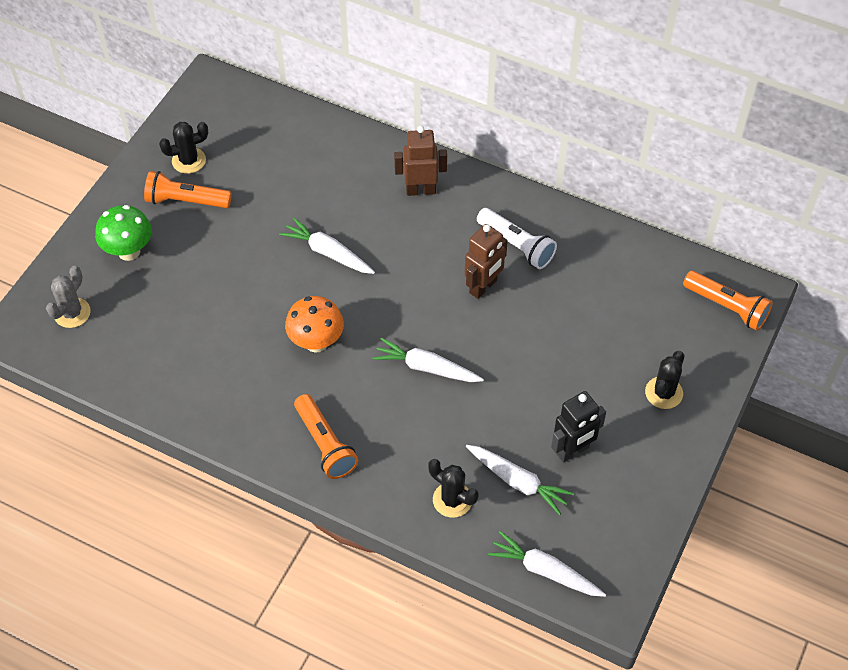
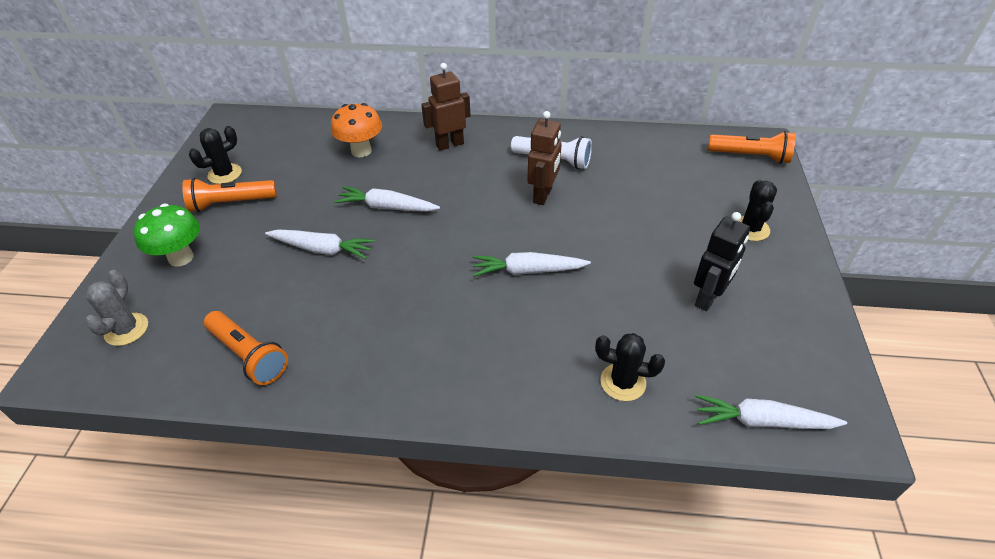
camera: 20 degrees left, 10 degrees down
orange mushroom [285,296,344,353] -> orange mushroom moved to [331,103,382,157]
orange flashlight [294,394,358,479] -> orange flashlight moved to [204,311,288,385]
white carrot [466,445,574,515] -> white carrot moved to [265,229,375,259]

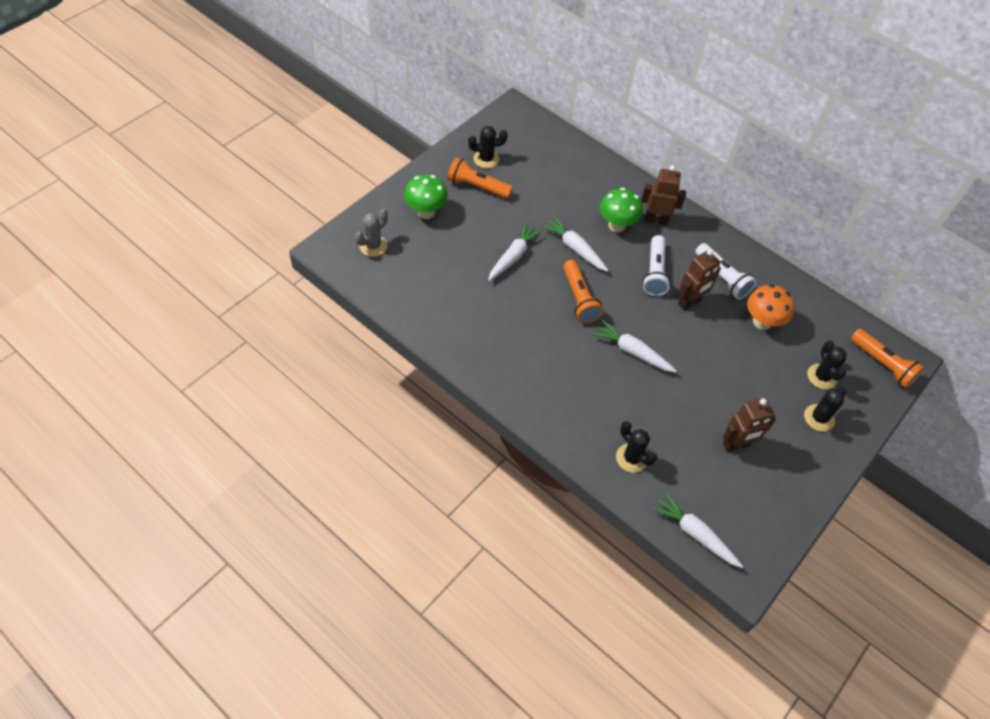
camera: 30 degrees right, 10 degrees up
orange flashlight [204,311,288,385] -> orange flashlight moved to [563,260,603,323]
white carrot [265,229,375,259] -> white carrot turned 105 degrees counterclockwise [488,222,543,281]
orange mushroom [331,103,382,157] -> orange mushroom moved to [747,284,794,330]
black robot [694,212,750,311] -> brown robot [723,397,776,452]
none -> green mushroom [600,187,643,232]
none -> white flashlight [642,235,671,296]
none -> black cactus [807,341,847,389]

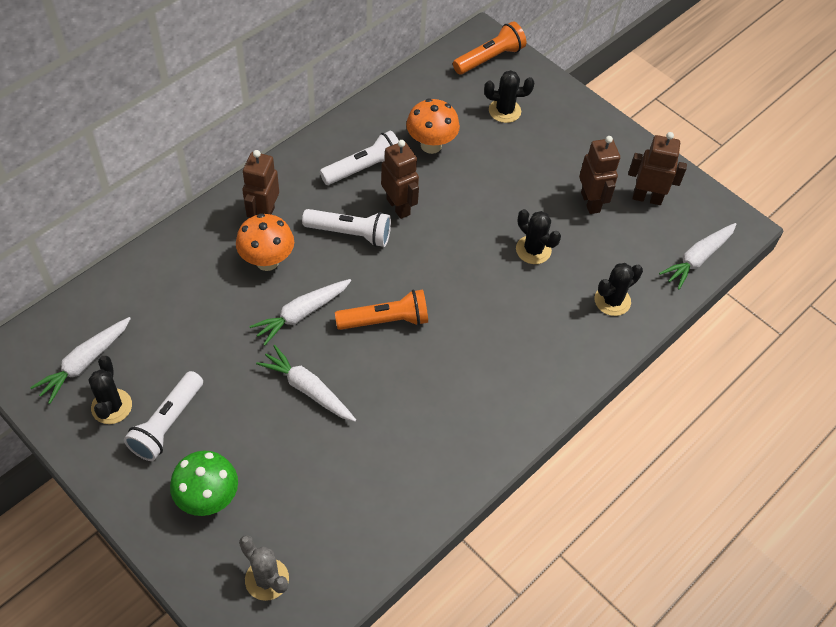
camera: 85 degrees left, 0 degrees up
orange flashlight [447,157,513,199] -> white flashlight [124,371,203,461]
white carrot [593,320,677,373] -> white carrot moved to [30,317,131,404]
green mushroom [600,187,643,232] -> orange mushroom [236,213,294,271]
black cactus [804,387,846,432] -> black cactus moved to [516,209,561,264]
none -> brown robot [628,132,687,205]

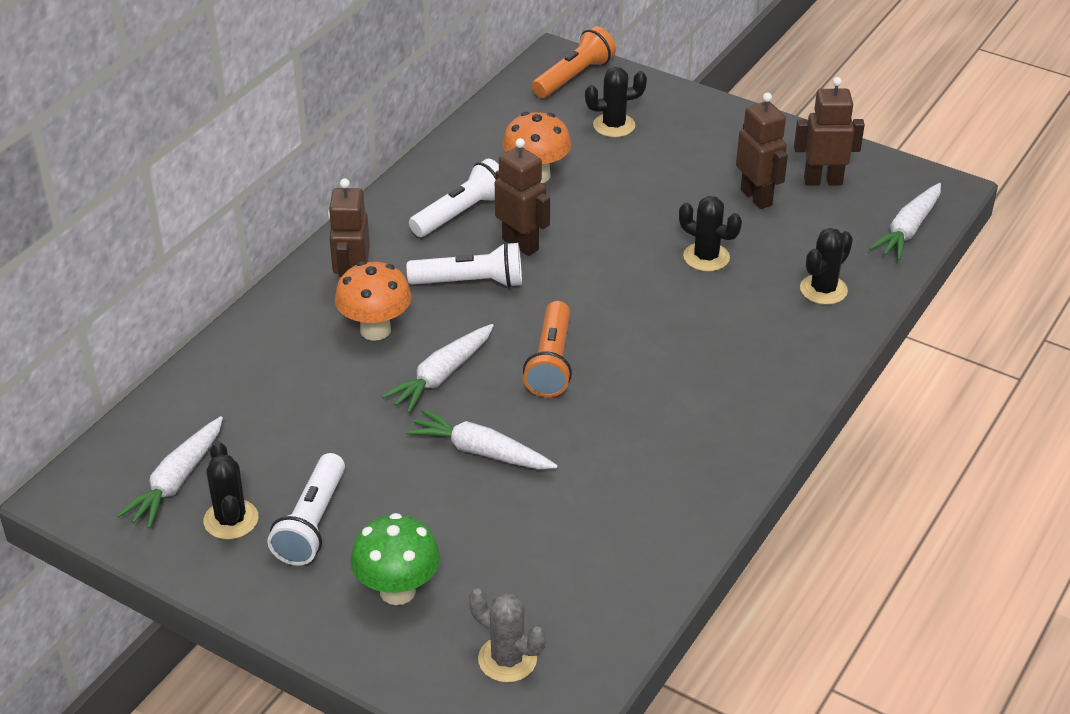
camera: 10 degrees left, 15 degrees down
orange flashlight [335,289,428,330] -> orange flashlight turned 120 degrees clockwise [523,301,572,397]

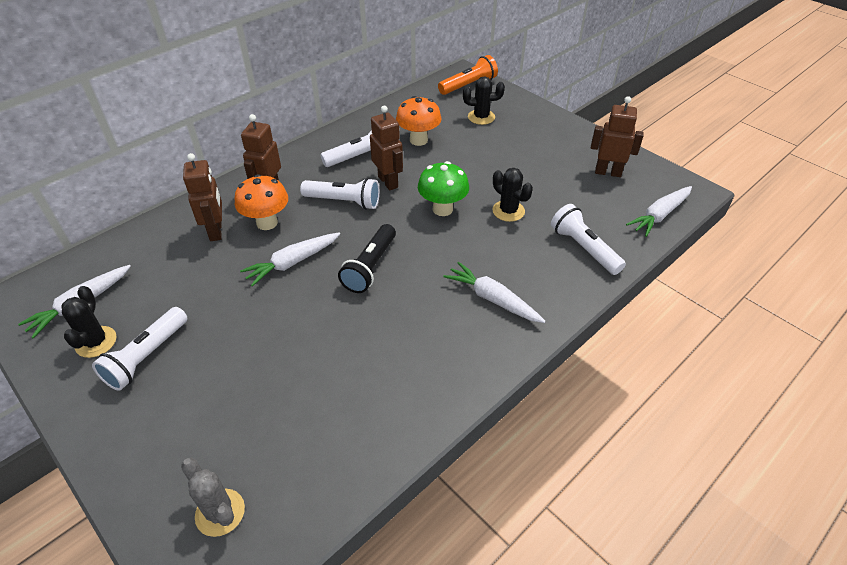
camera: 15 degrees right, 5 degrees up
green mushroom [350,513,440,605] -> green mushroom moved to [418,161,469,216]
white carrot [406,409,558,469] -> white carrot moved to [444,262,545,323]
orange flashlight [523,301,572,397] -> black flashlight [338,224,396,293]
brown robot [736,93,788,209] -> brown robot moved to [183,153,222,241]
black cactus [800,228,853,305] -> white flashlight [551,204,626,275]

